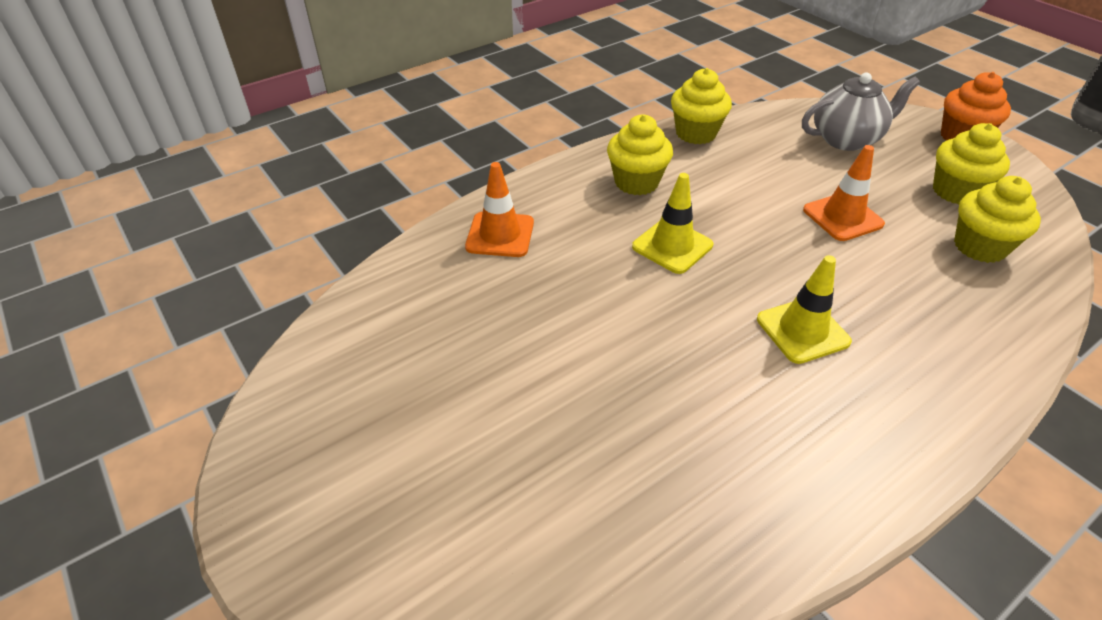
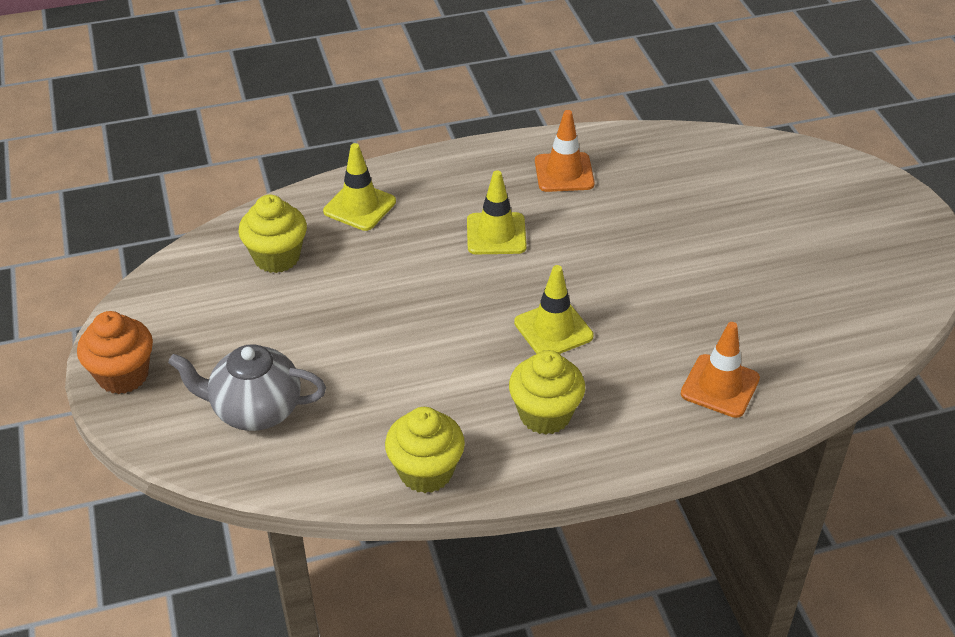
camera: 160 degrees left, 0 degrees up
orange traffic cone [803,145,885,241] -> orange traffic cone moved to [535,110,595,192]
yellow cupcake [933,123,1010,204] -> none
none -> yellow traffic cone [323,143,396,231]

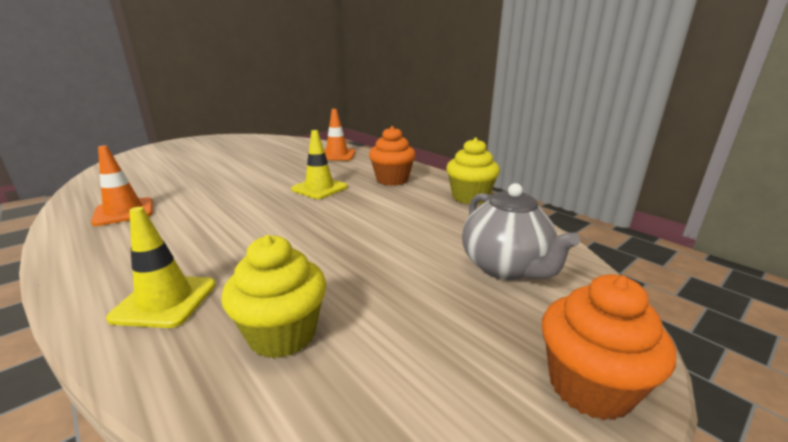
camera: 115 degrees left, 20 degrees down
yellow traffic cone [467,170,527,254] -> none
yellow cupcake [509,350,585,434] -> orange cupcake [369,126,416,186]

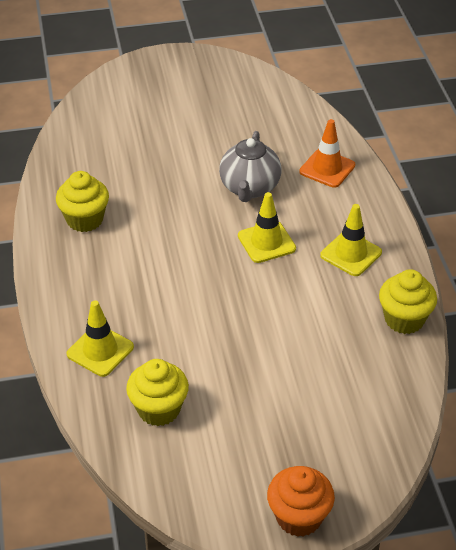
camera: 30 degrees right, 20 degrees up
orange traffic cone [91,145,153,226] -> yellow cupcake [56,171,109,232]
orange cupcake [369,126,416,186] -> yellow traffic cone [320,204,382,276]
grey teapot [462,183,580,280] -> grey teapot moved to [219,131,281,202]

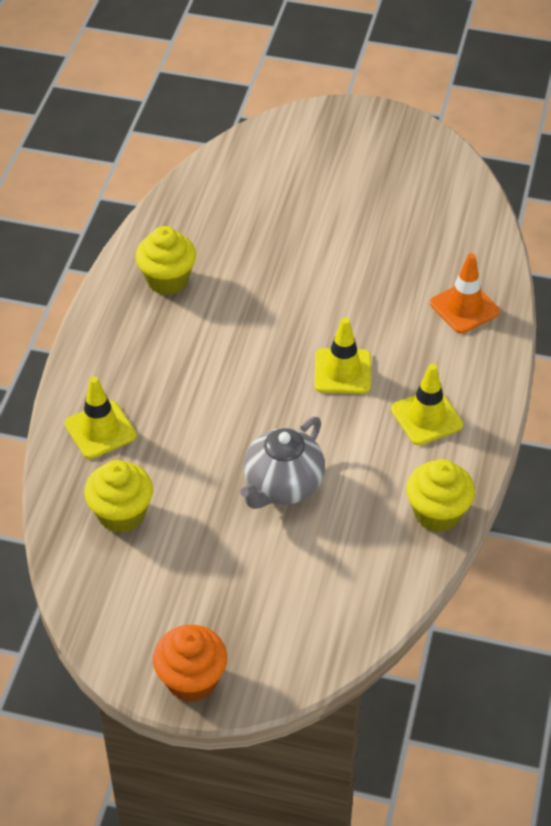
camera: 25 degrees right, 5 degrees up
grey teapot [219,131,281,202] -> grey teapot moved to [240,417,325,509]

